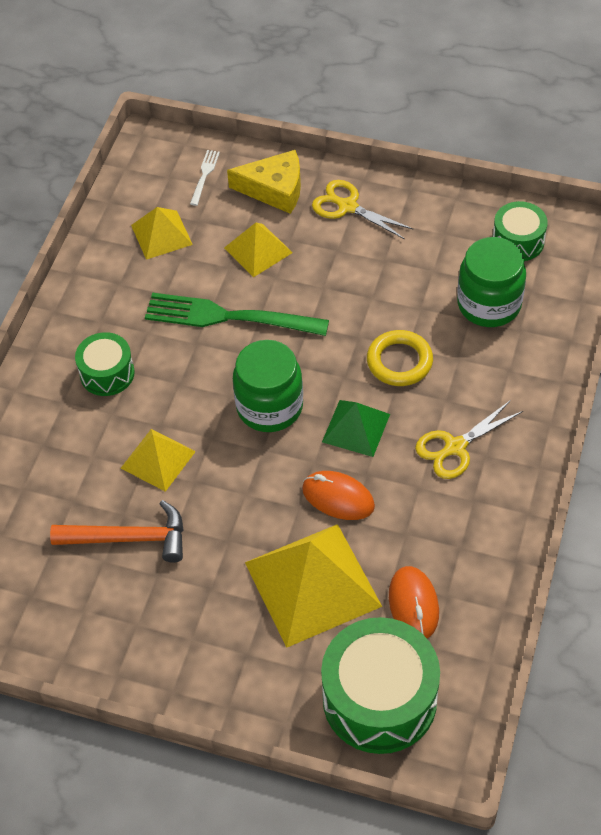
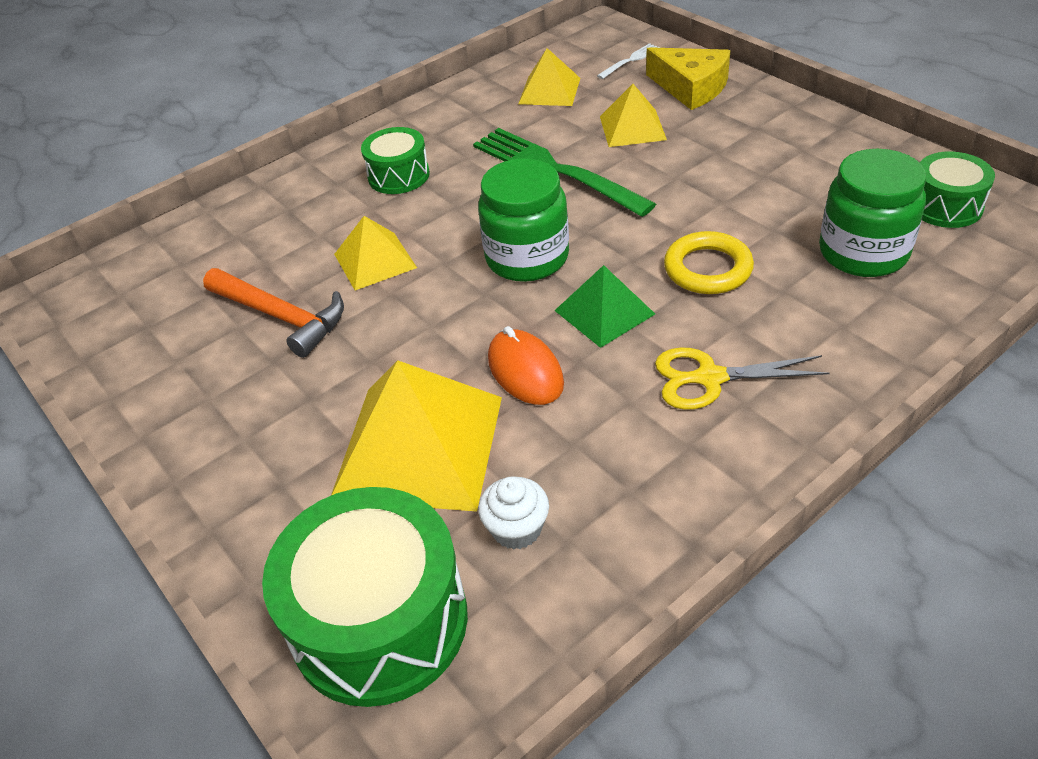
camera: 35 degrees right, 10 degrees down
yellow scissors [312,180,413,239] -> none
orange mouse [389,566,439,638] -> white cupcake [478,477,549,550]

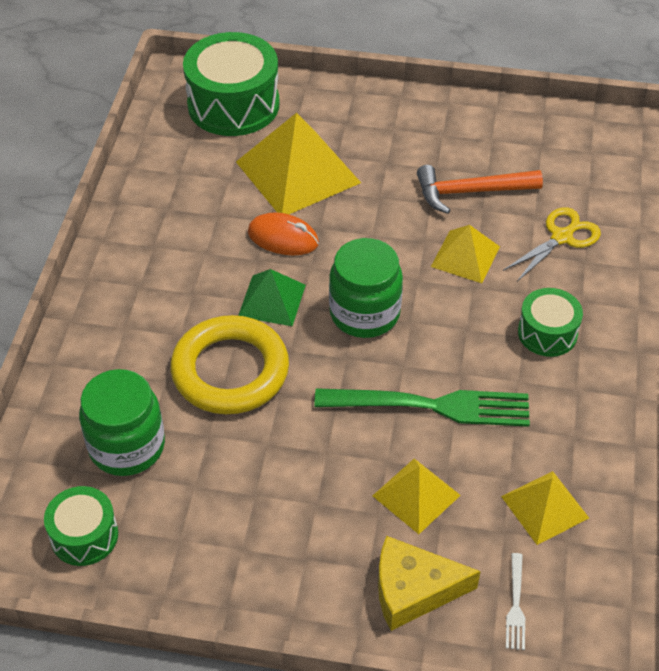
camera: 135 degrees right, 5 degrees up
white cupcake [478,477,549,550] -> none
yellow scissors [655,347,830,410] -> yellow scissors moved to [503,207,601,281]
yellow ring [664,231,754,294] -> yellow ring [170,315,289,414], size x1.60

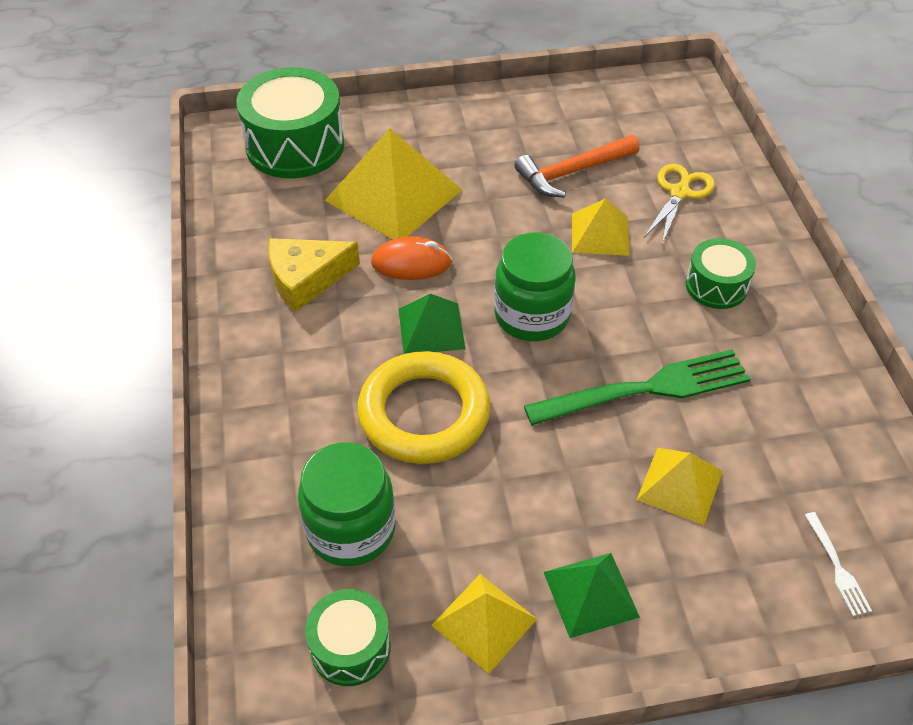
camera: 20 degrees left, 0 degrees up
yellow cheese [378,536,481,631] -> yellow cheese moved to [268,238,360,312]
yellow pyramid [501,471,589,545] -> yellow pyramid moved to [431,574,537,674]
none -> green pyramid [544,553,640,638]

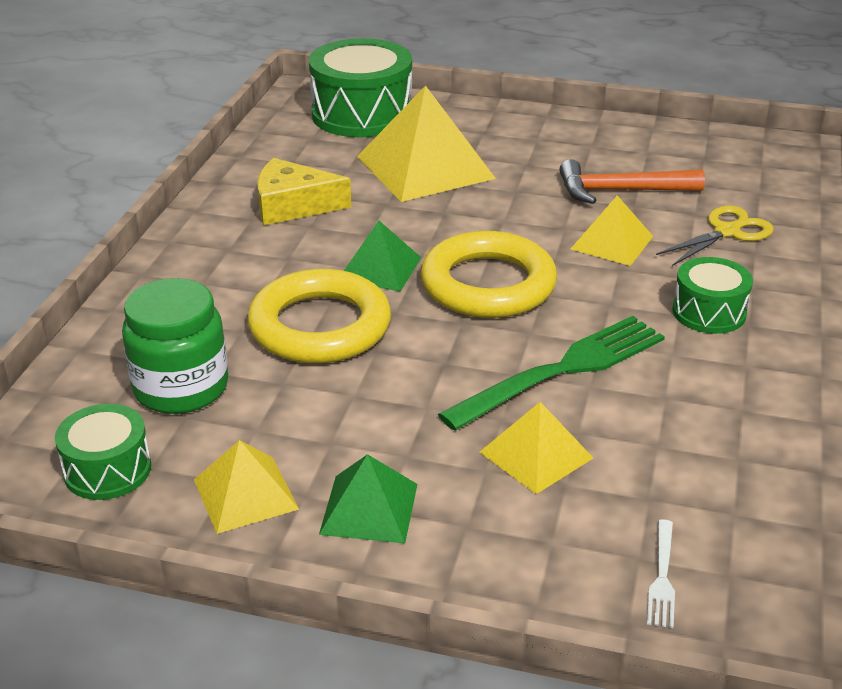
camera: 25 degrees right, 15 degrees down
orange mouse [371,237,452,280] -> none
green jar [494,232,576,341] -> yellow ring [420,231,557,318]
green fork [524,349,750,425] -> green fork turned 45 degrees counterclockwise [438,316,665,431]

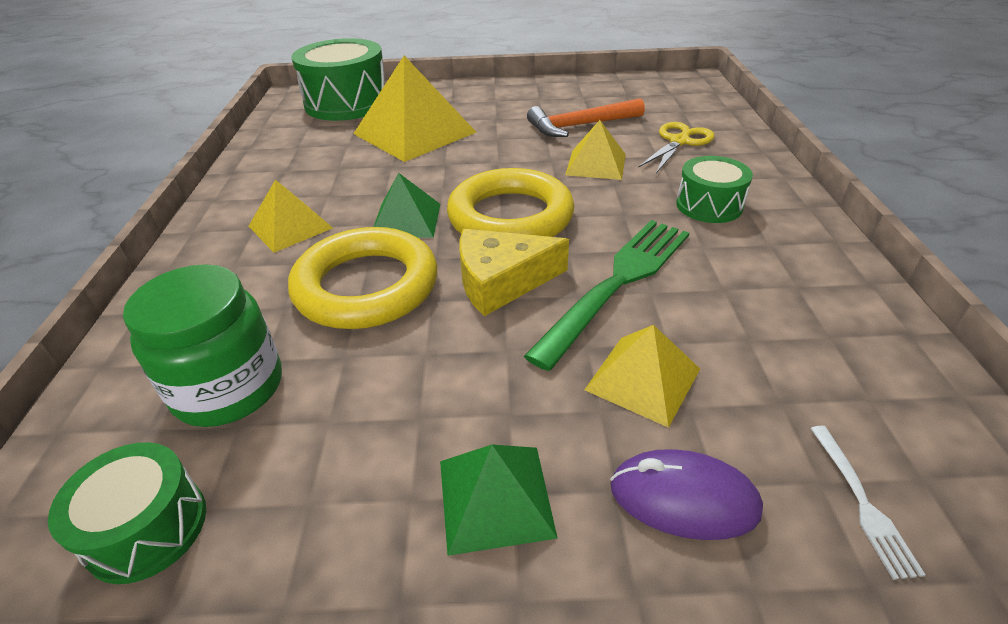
camera: 15 degrees left, 5 degrees up
yellow pyramid [194,440,299,534] -> yellow pyramid moved to [249,179,333,253]
yellow cheese [257,158,351,225] -> yellow cheese moved to [459,229,569,316]
none -> purple mouse [610,449,763,540]

